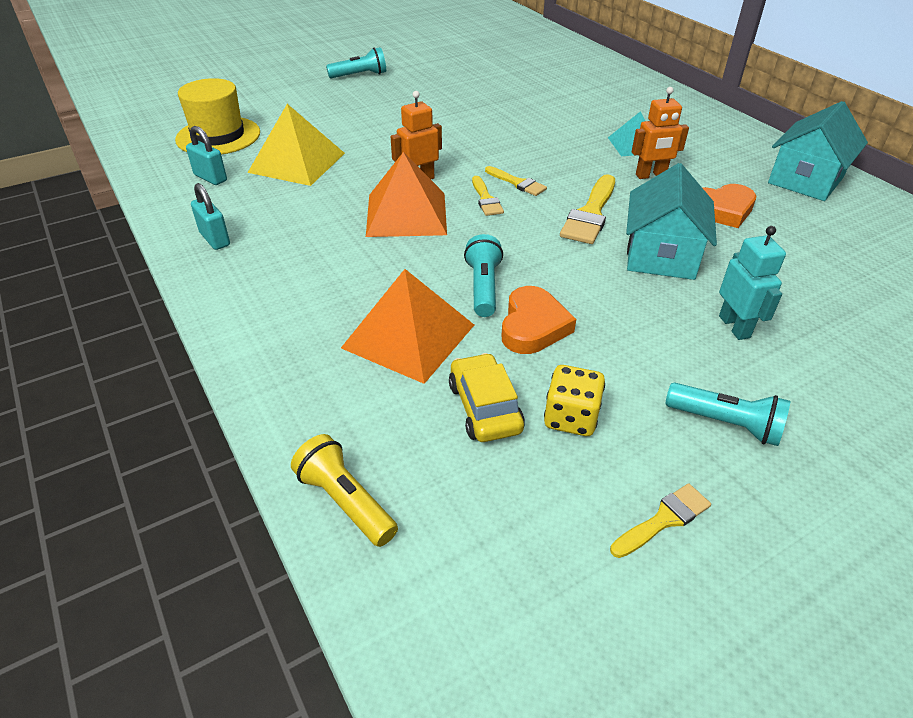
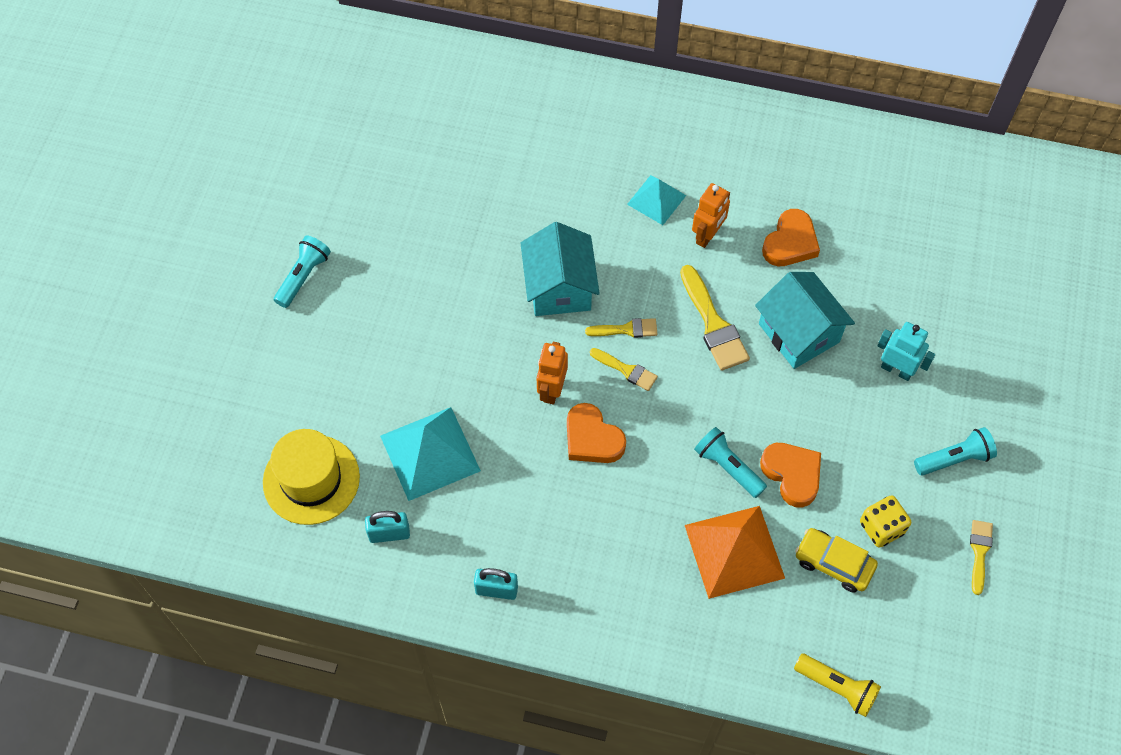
camera: 45 degrees left, 20 degrees up
yellow pyramid [248,104,345,186] -> turquoise pyramid [380,407,481,501]
yellow flashlight [291,434,398,547] -> yellow flashlight turned 150 degrees counterclockwise [794,654,881,717]
orange pyramid [366,152,447,237] -> orange heart [567,403,626,463]
turquoise house [768,101,868,201] -> turquoise house moved to [520,222,600,316]

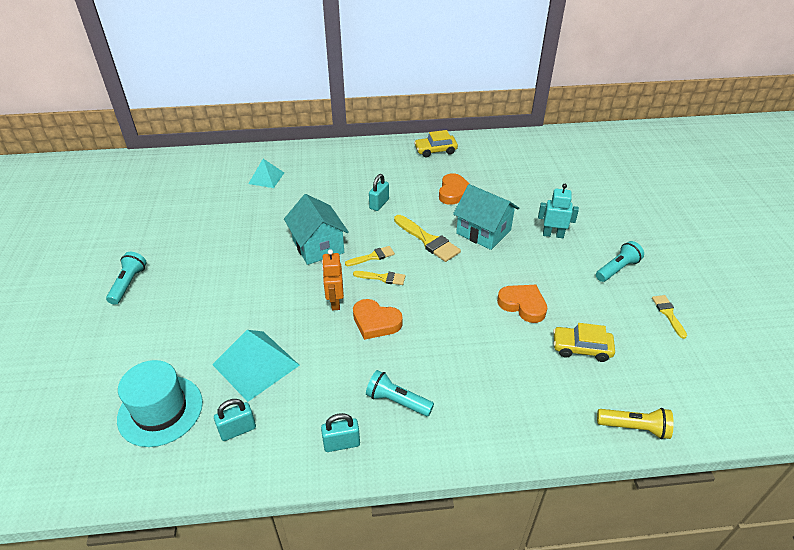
camera: 20 degrees left, 20 degrees down
yellow hat [263,429,360,525] -> turquoise hat [117,360,203,447]
turquoise pyramid [627,175,686,225] -> turquoise pyramid moved to [248,159,284,188]
orange pyramid [685,506,785,599] -> none
orange robot [692,183,730,248] -> none
turquoise flashlight [694,427,767,498] -> turquoise flashlight moved to [366,370,434,416]
yellow dice [860,495,911,548] -> none
none -> turquoise padlock [369,174,389,211]
none -> yellow car [414,130,458,158]

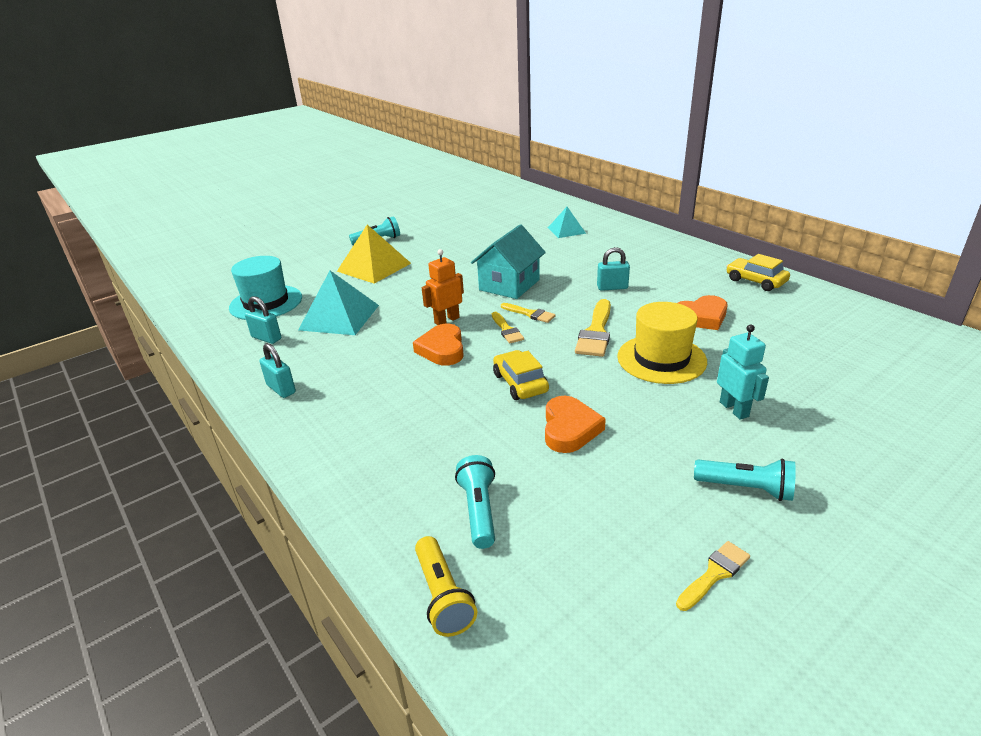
camera: 60 degrees right, 10 degrees down
turquoise flashlight [366,370,434,416] -> turquoise flashlight moved to [455,455,495,549]
turquoise house [453,184,519,250] -> yellow hat [617,302,707,384]
yellow car [553,323,615,362] -> yellow car moved to [493,350,549,400]
none -> yellow pyramid [337,225,411,284]

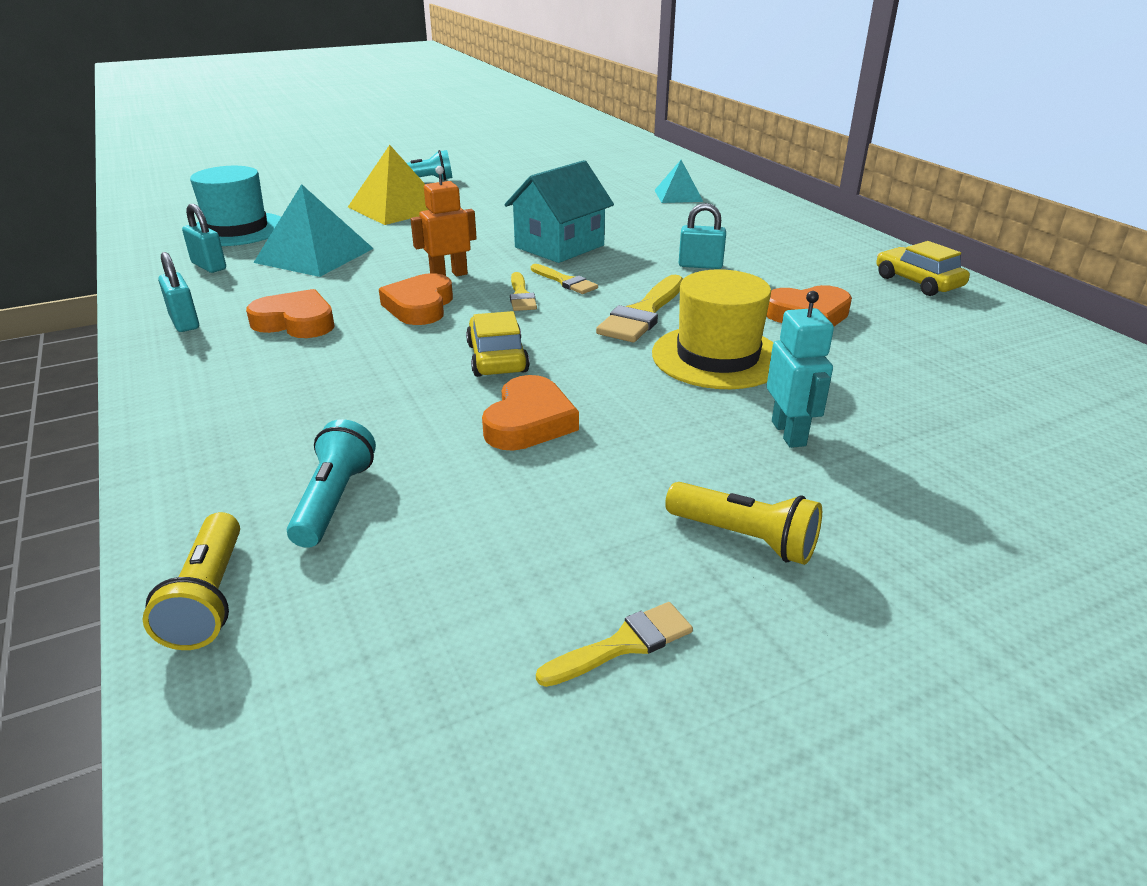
camera: 10 degrees right, 0 degrees up
turquoise flashlight [694,459,796,501] -> yellow flashlight [665,482,822,565]
none -> orange heart [246,289,335,338]

